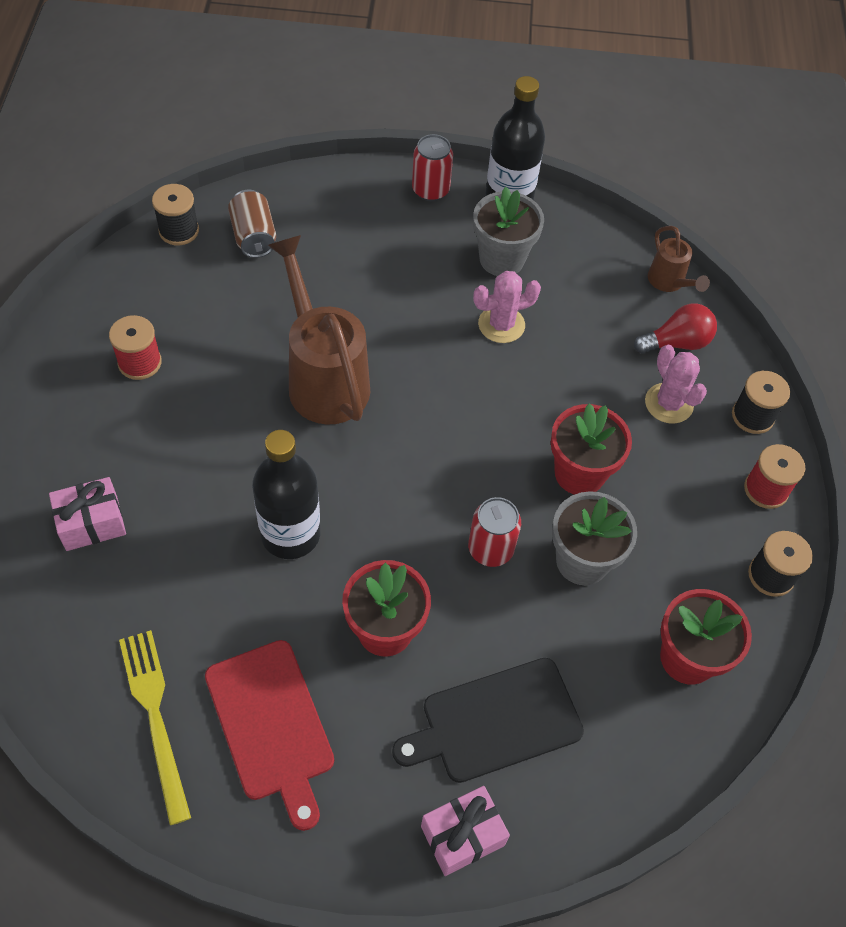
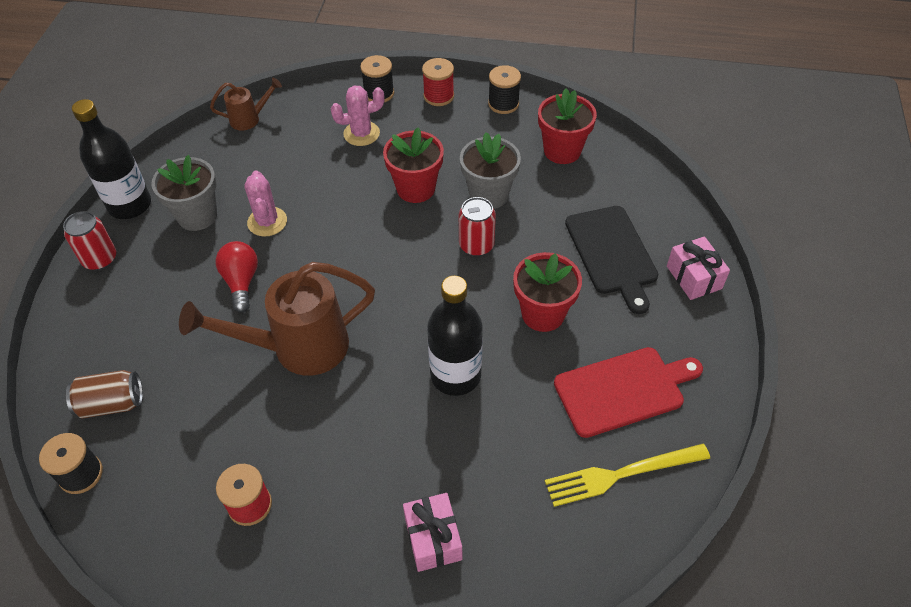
camera: 80 degrees left, 5 degrees down
red light bulb [634,303,717,354] -> red light bulb moved to [215,241,258,313]

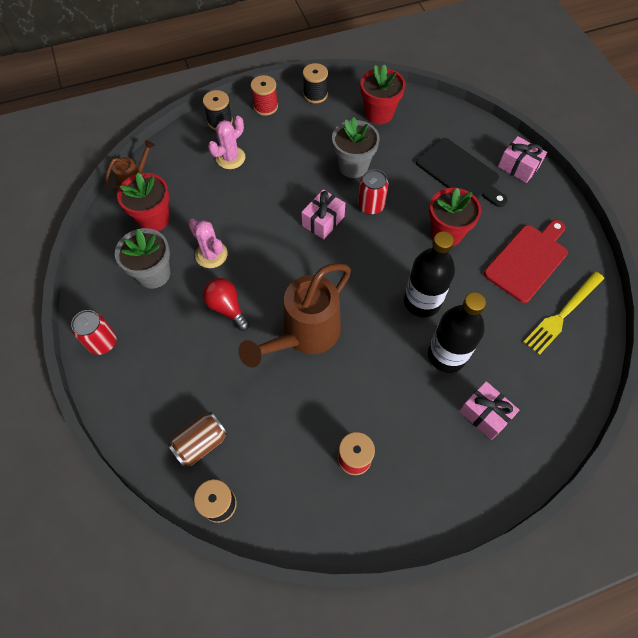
camera: 30 degrees left, 10 degrees up
black bottle [72,99,151,219] -> black bottle moved to [428,292,486,373]
red flower pot [383,127,444,203] -> red flower pot moved to [117,172,170,231]
none -> pink gift [301,189,345,239]

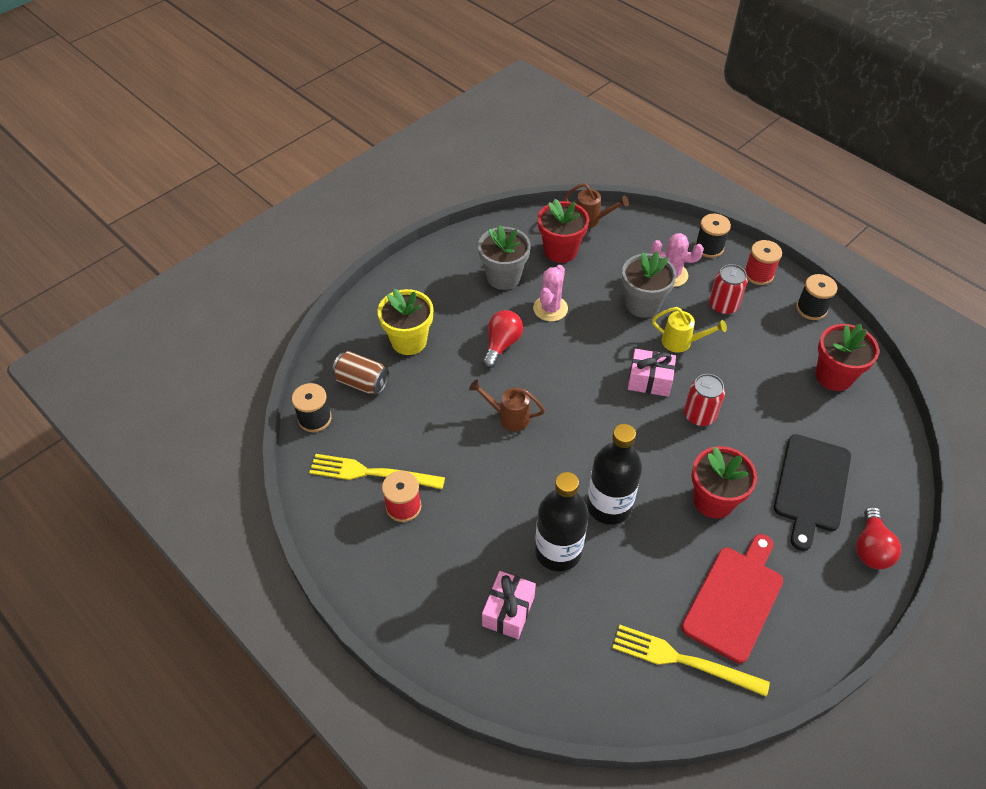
camera: 65 degrees right, 10 degrees down
red can [71,310,116,355] -> red can moved to [709,264,747,315]
brown watering can [238,263,351,368] -> brown watering can [469,380,545,431], size x0.49
grey flower pot [332,117,380,178] -> grey flower pot moved to [622,251,676,318]
red cutting board [484,220,568,303] -> red cutting board turned 75 degrees counterclockwise [681,534,783,664]
pink gift [498,136,547,183] -> red light bulb [856,507,901,569]
none -> yellow fork [309,454,445,489]
none -> yellow flower pot [378,289,433,355]
none -> yellow watering can [652,307,727,353]

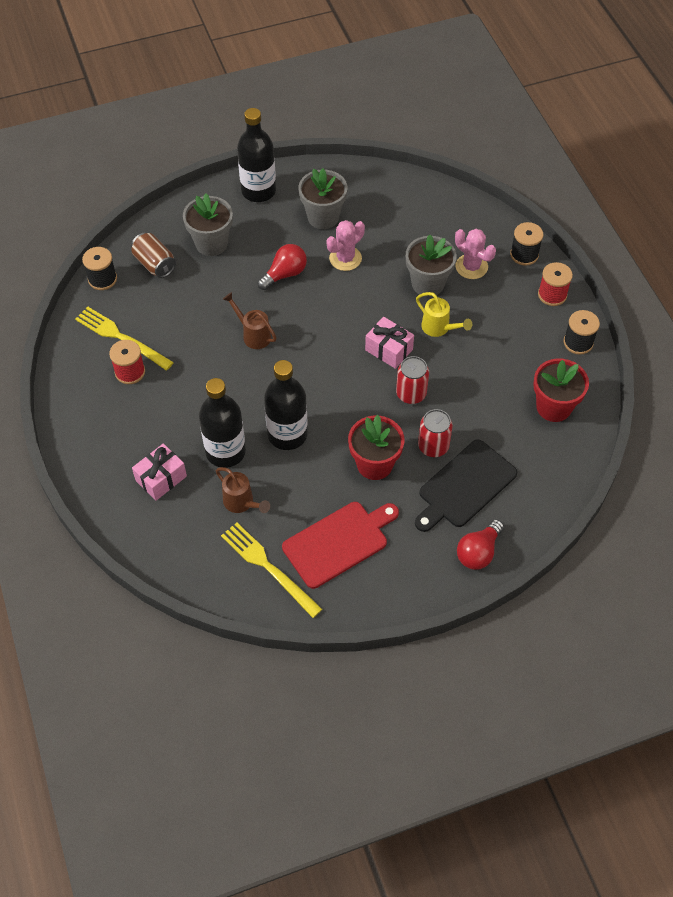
camera: 25 degrees right, 5 degrees up
yellow flower pot [378,289,433,355] -> grey flower pot [183,194,233,256]
red flower pot [538,199,589,263] -> none
brown watering can [564,183,629,228] -> brown watering can moved to [216,467,270,513]
red can [709,264,747,315] -> red can moved to [418,409,453,457]
none -> black bottle [237,108,276,202]

